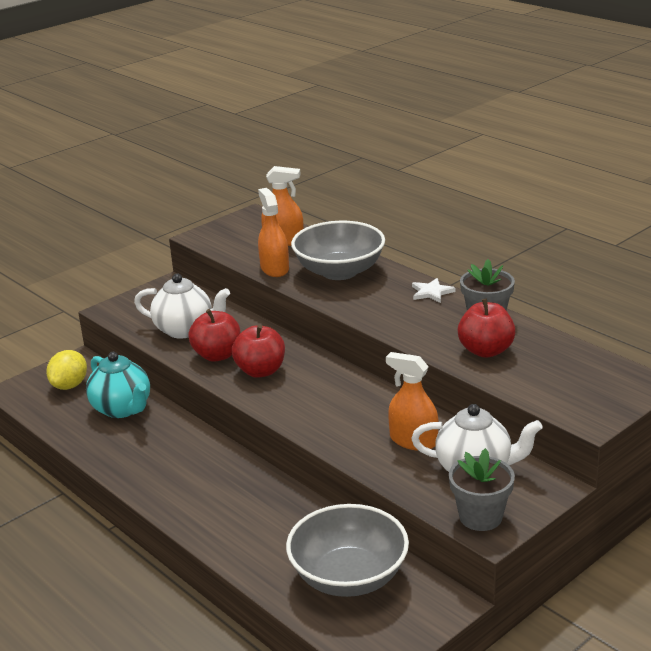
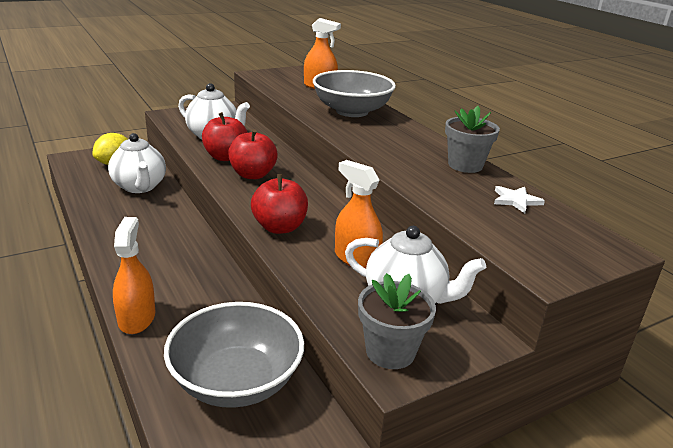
camera: 10 degrees right, 0 degrees up
turquoise teapot [86,352,150,418] -> white teapot [108,133,166,193]
orange spray bottle [258,188,289,277] -> orange spray bottle moved to [113,217,156,334]
white star [412,278,456,303] -> white star moved to [494,186,545,213]
red apple [458,299,516,358] -> red apple moved to [251,174,308,234]

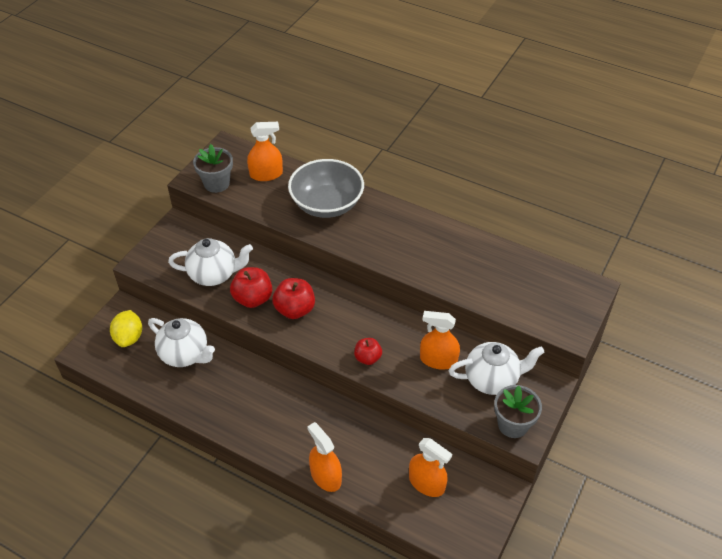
camera: 30 degrees left, 20 degrees up
grey bowl [164,302,304,408] -> orange spray bottle [409,438,452,497]
red apple [251,174,308,234] -> red apple [354,338,382,365], size x0.63
grey flower pot [445,106,500,173] -> grey flower pot moved to [193,144,233,193]
white star [494,186,545,213] -> none

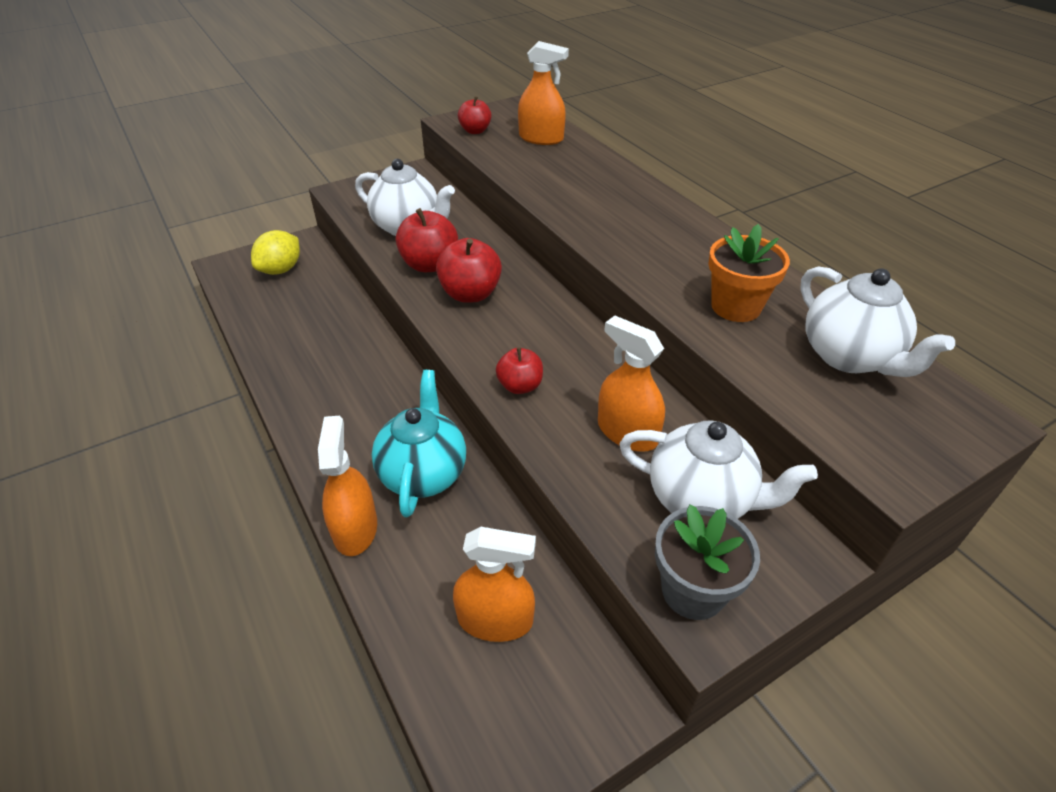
camera: 30 degrees right, 5 degrees down
white teapot [148,318,215,367] -> white teapot moved to [800,266,955,377]
grey flower pot [193,144,233,193] -> red apple [458,96,491,134]
grey bowl [288,159,364,218] -> none
orange spray bottle [409,438,452,497] -> orange spray bottle turned 60 degrees counterclockwise [453,527,536,642]
none -> turquoise teapot [372,370,466,517]
none -> orange flower pot [708,224,790,322]

